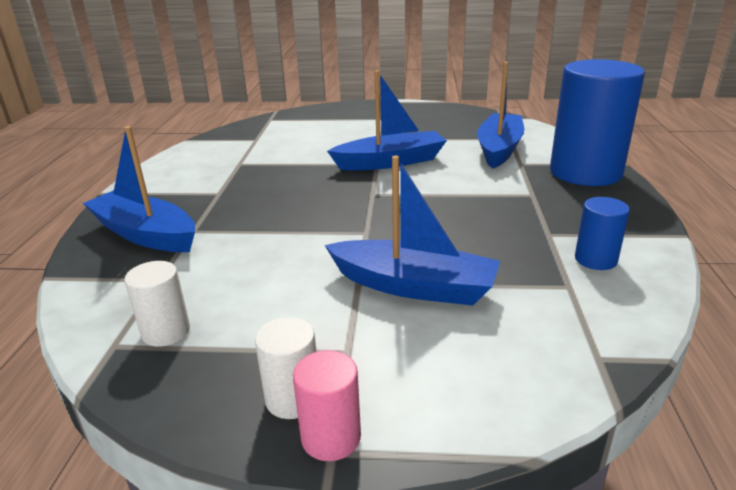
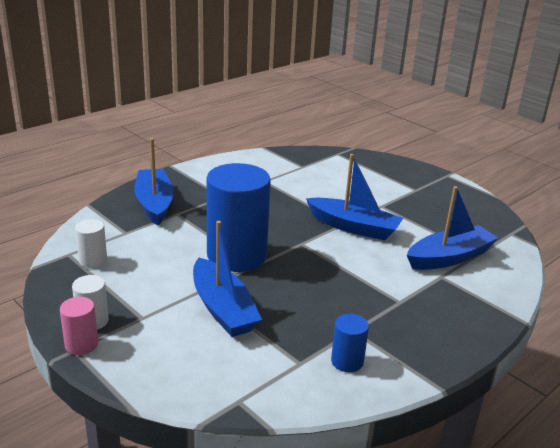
camera: 40 degrees right, 0 degrees up
blue cylinder [550,59,645,186] -> blue cylinder moved to [206,163,271,272]

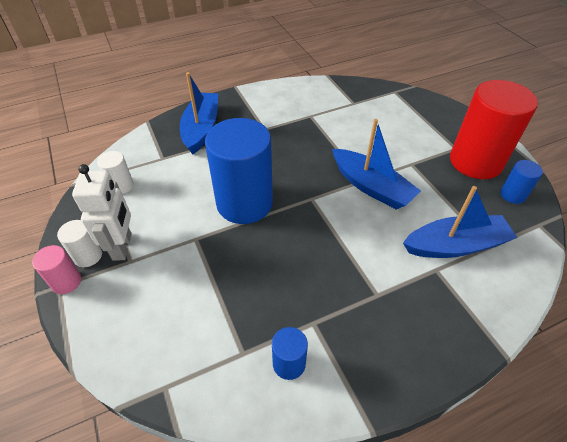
camera: 20 degrees right, 20 degrees up
blue boat [193,221,262,337] -> none
none -> white robot [72,164,131,261]
none -> red cylinder [450,80,538,179]
none -> blue cylinder [500,160,543,204]

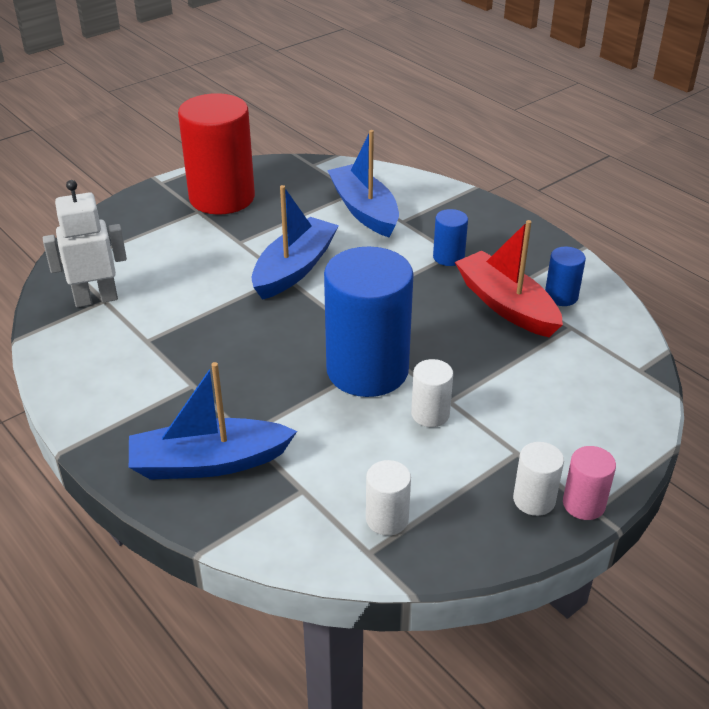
camera: 105 degrees left, 10 degrees down
white robot [72,164,131,261] -> white robot moved to [43,180,127,307]
blue cylinder [500,160,543,204] -> blue cylinder moved to [433,209,468,266]
none -> white cylinder [411,359,453,427]
none -> red boat [455,220,563,337]

